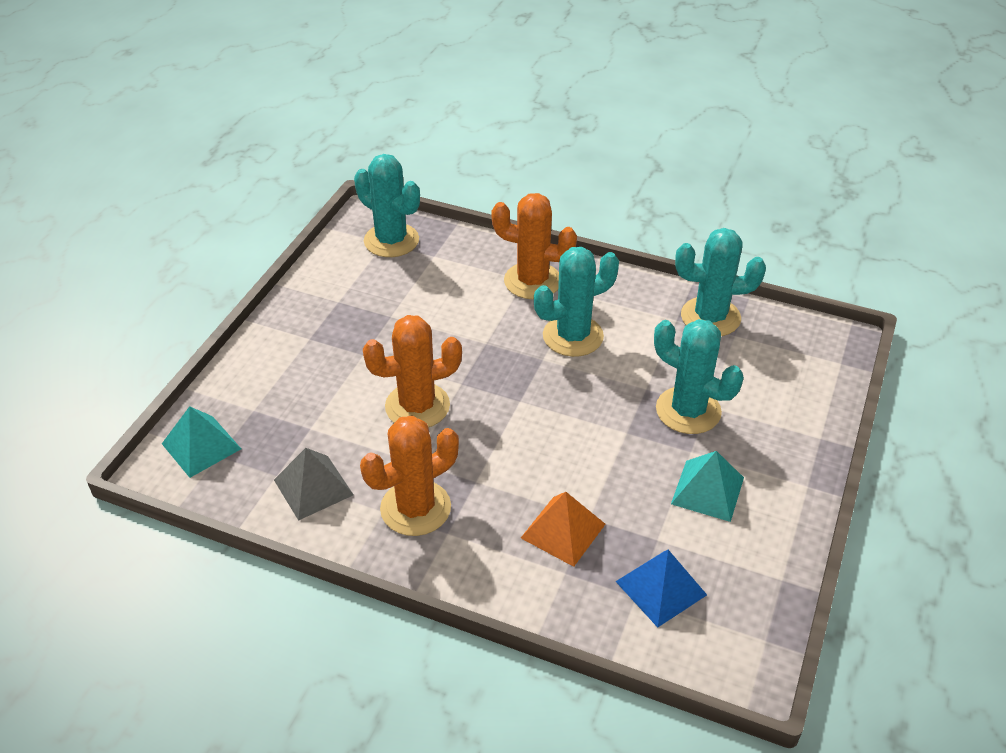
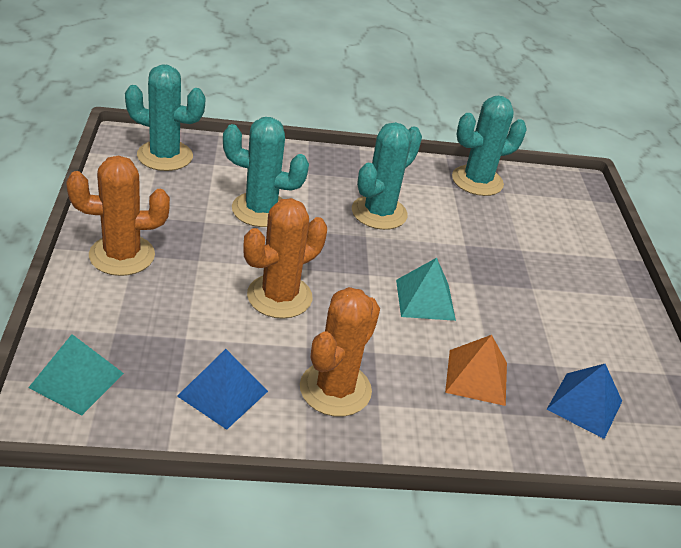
camera: 30 degrees left, 5 degrees down
grey pyramid [274,448,353,521] -> blue pyramid [177,349,268,430]
orange cactus [491,193,577,299] -> orange cactus moved to [66,156,170,276]
turquoise cactus [654,319,744,434] -> turquoise cactus moved to [223,117,309,227]
turquoise pyramid [671,451,744,522] -> turquoise pyramid moved to [396,258,456,321]

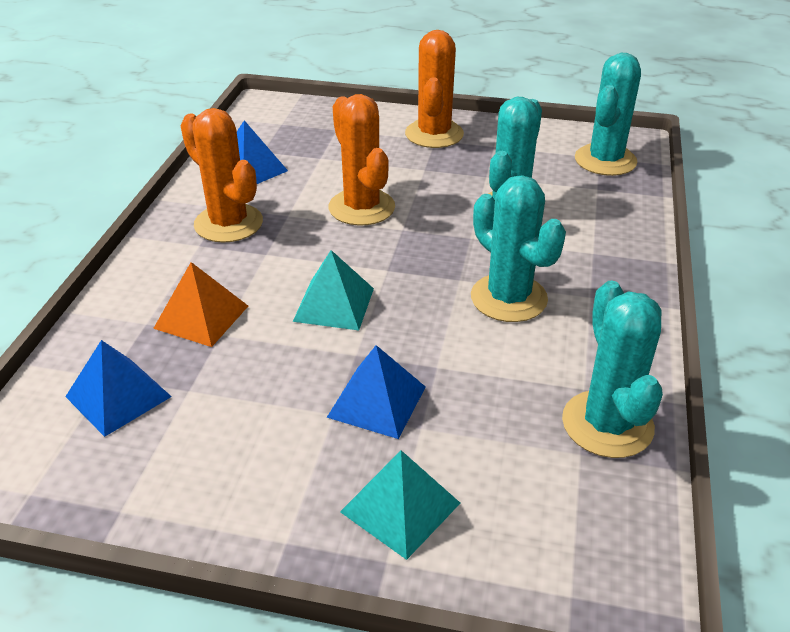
camera: 110 degrees right, 0 degrees up
turquoise pyramid [28,334,124,416] -> turquoise pyramid moved to [340,450,460,560]
none -> blue pyramid [327,345,426,439]

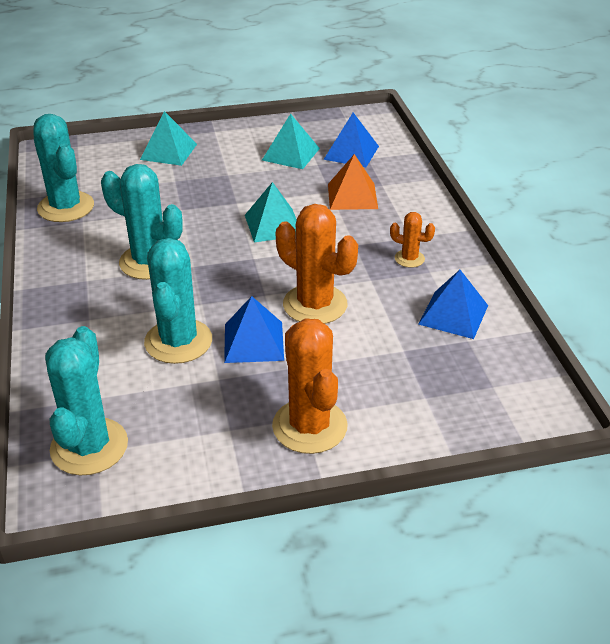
camera: 155 degrees right, 0 degrees up
orange cactus [181,108,263,243] -> orange cactus [390,212,435,268], size x0.50
blue pyramid [327,345,426,439] -> blue pyramid moved to [224,296,284,363]
none -> turquoise pyramid [262,114,320,169]

